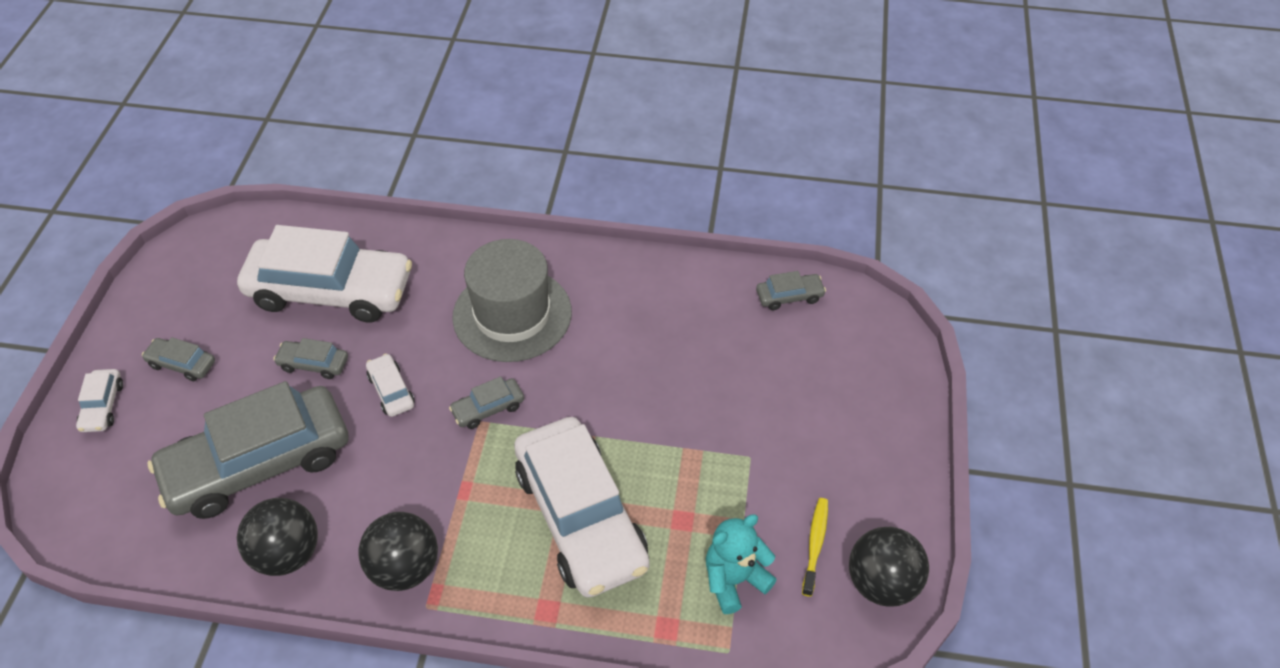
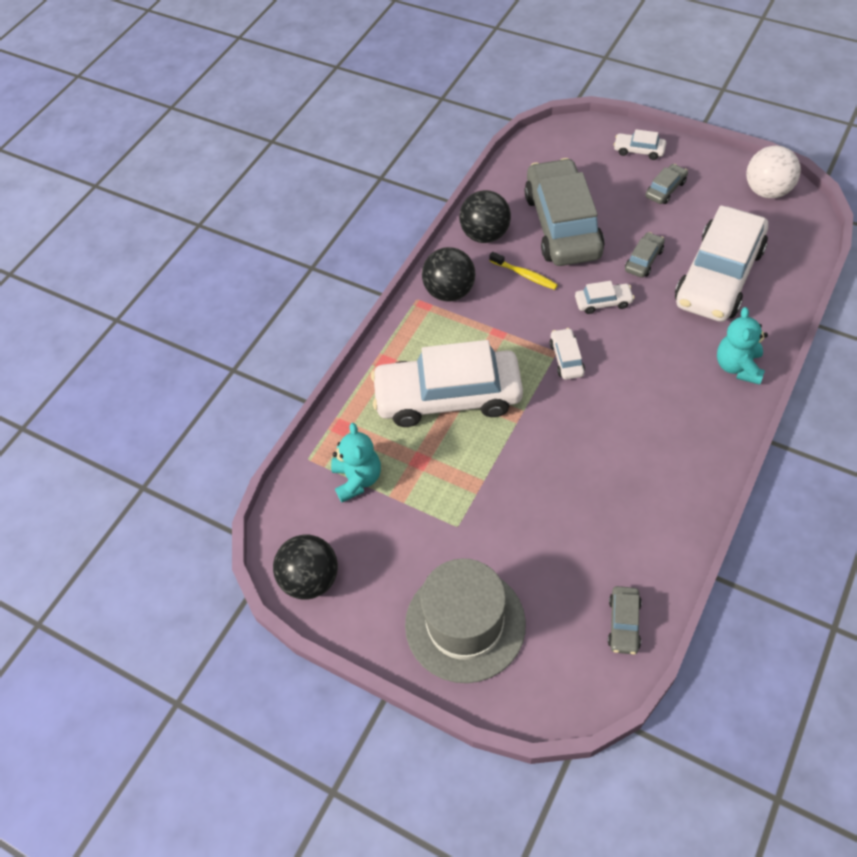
camera: 115 degrees right, 5 degrees up
grey car [449,376,524,429] -> white car [550,328,585,380]
grey hat [452,239,572,362] -> grey hat moved to [405,558,526,683]
yellow toothbrush [802,498,828,597] -> yellow toothbrush moved to [489,252,558,290]
none -> turquoise teddy bear [717,307,768,385]
none -> white ball [746,146,801,198]

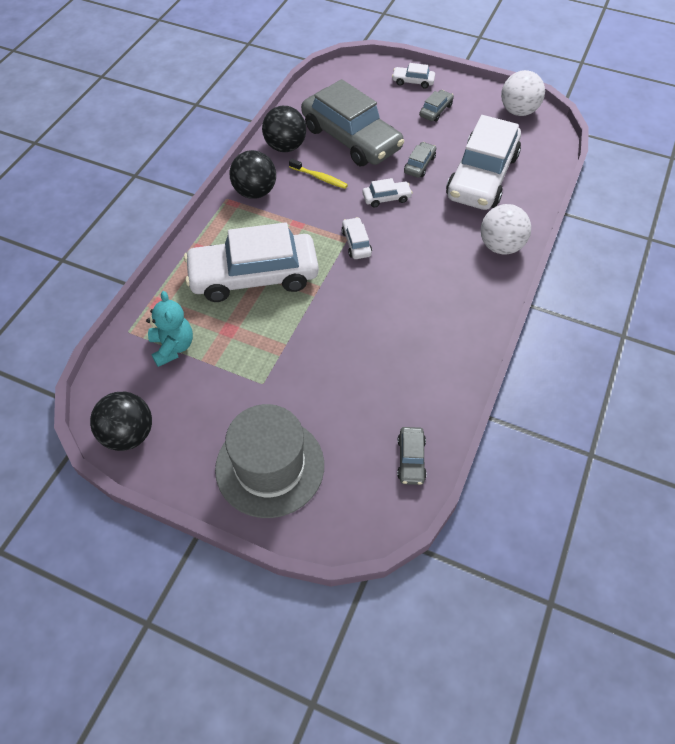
camera: 10 degrees left, 0 degrees up
grey car [525,158,605,266] -> grey car turned 150 degrees clockwise [301,79,404,166]
turquoise teddy bear [717,307,768,385] -> white ball [481,204,531,255]

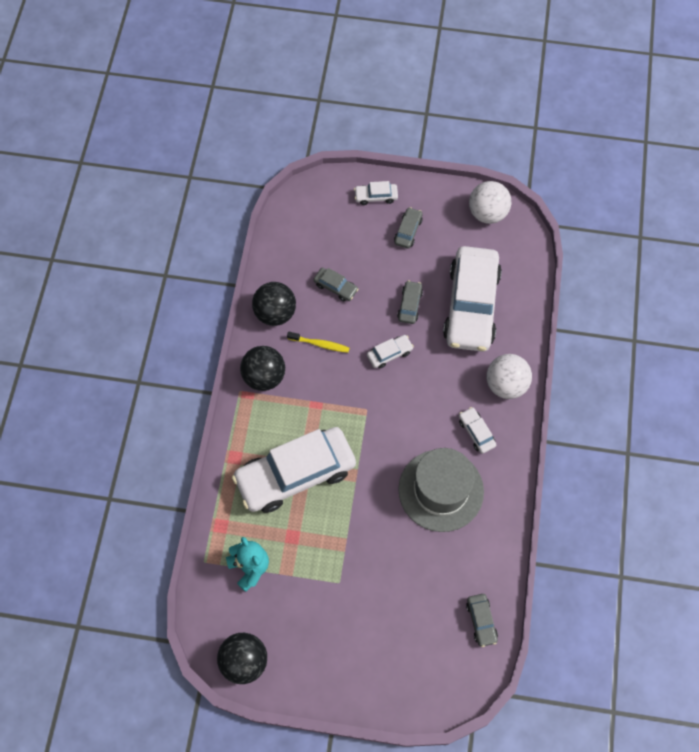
camera: 15 degrees left, 10 degrees up
grey hat [215,404,324,518] -> grey hat moved to [398,448,484,532]
grey car [301,79,404,166] -> grey car [313,268,359,302], size x0.41
white car [341,217,372,259] -> white car moved to [459,407,496,454]

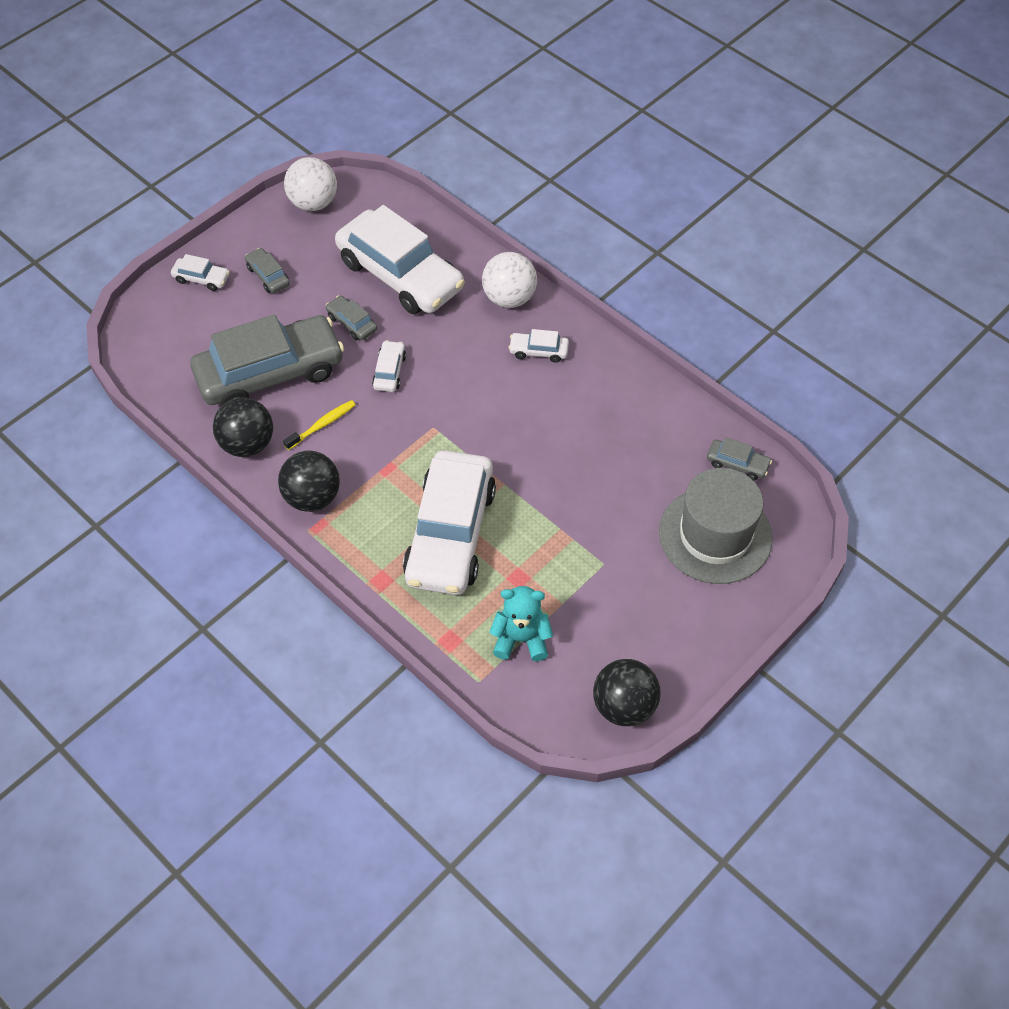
camera: 55 degrees left, 10 degrees down
grey car [313,268,359,302] -> grey car [190,314,344,405], size x2.46
white car [354,181,398,205] -> white car turned 105 degrees counterclockwise [171,254,230,291]
grey hat [398,448,484,532] -> grey hat moved to [659,468,773,584]

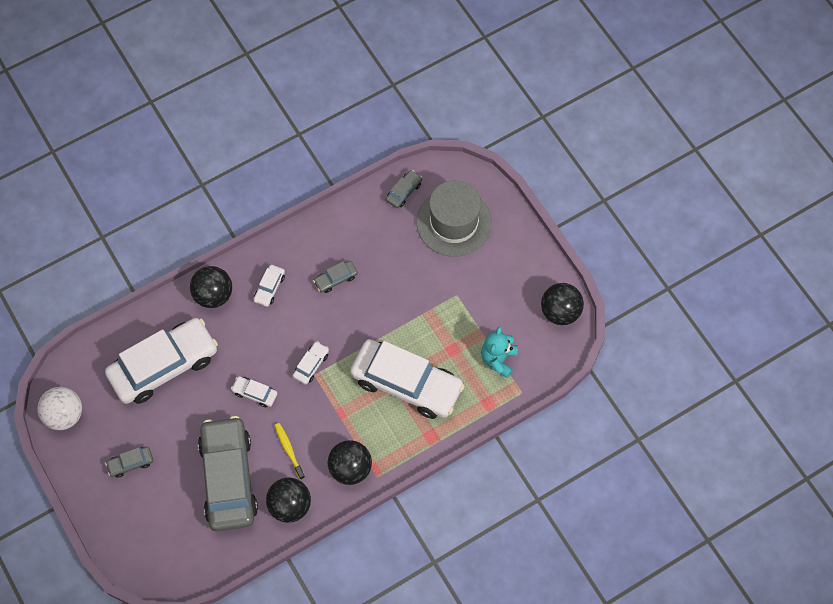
camera: 75 degrees left, 10 degrees up
white car [171,254,230,291] -> white car moved to [293,341,329,385]
grey car [326,295,377,341] -> grey car moved to [313,261,358,293]
white ball [482,252,537,308] -> black ball [190,266,232,308]

